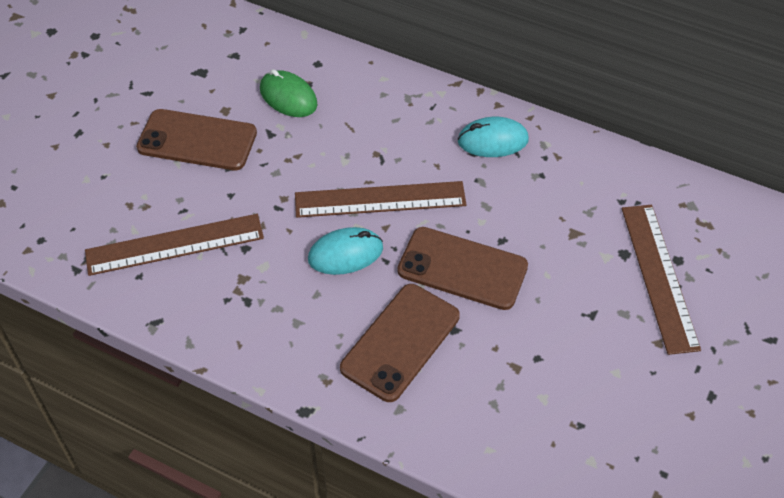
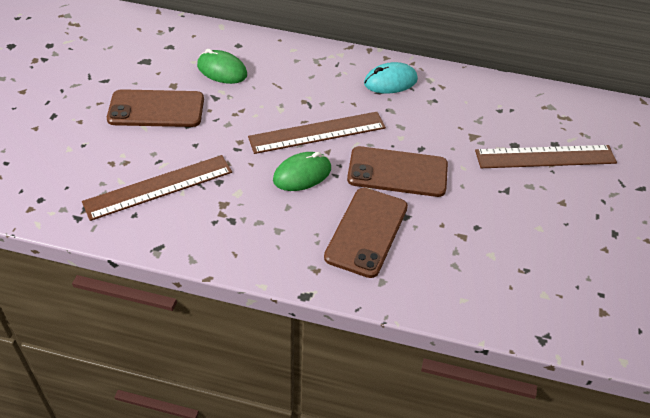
camera: 15 degrees left, 5 degrees down
turquoise mouse [308,227,383,275] -> green mouse [273,152,331,191]
brown ruler [622,205,701,355] -> brown ruler turned 75 degrees counterclockwise [475,145,617,168]

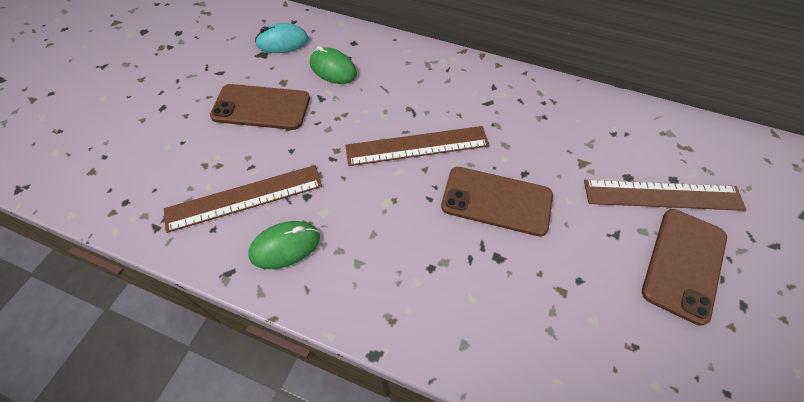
camera: 10 degrees right, 10 degrees up
green mouse [273,152,331,191] -> green mouse moved to [248,221,320,269]
brown phone [324,188,408,278] -> brown phone moved to [642,209,727,326]
turquoise mouse [364,62,418,93] -> turquoise mouse moved to [255,23,309,53]

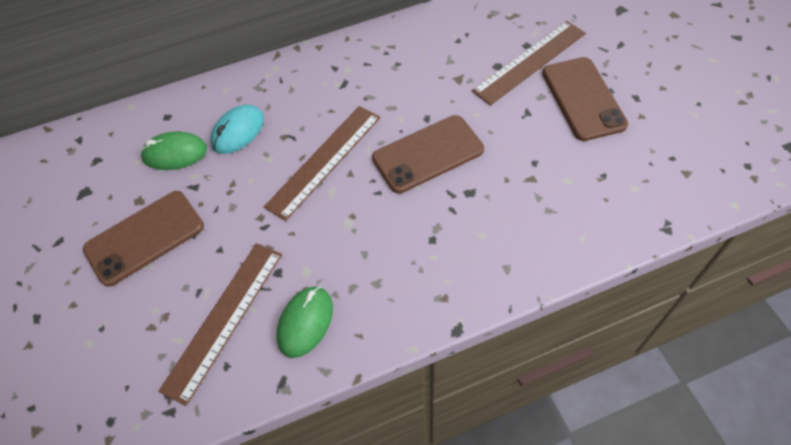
camera: 40 degrees left, 0 degrees up
turquoise mouse [255,23,309,53] -> turquoise mouse moved to [210,105,264,154]

